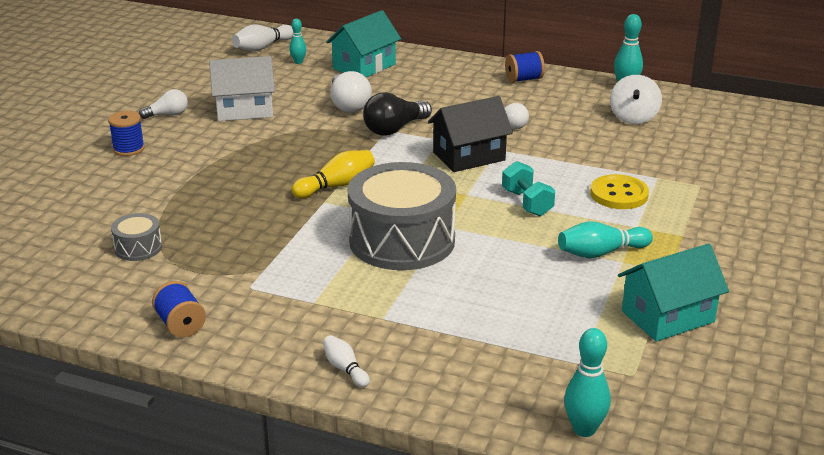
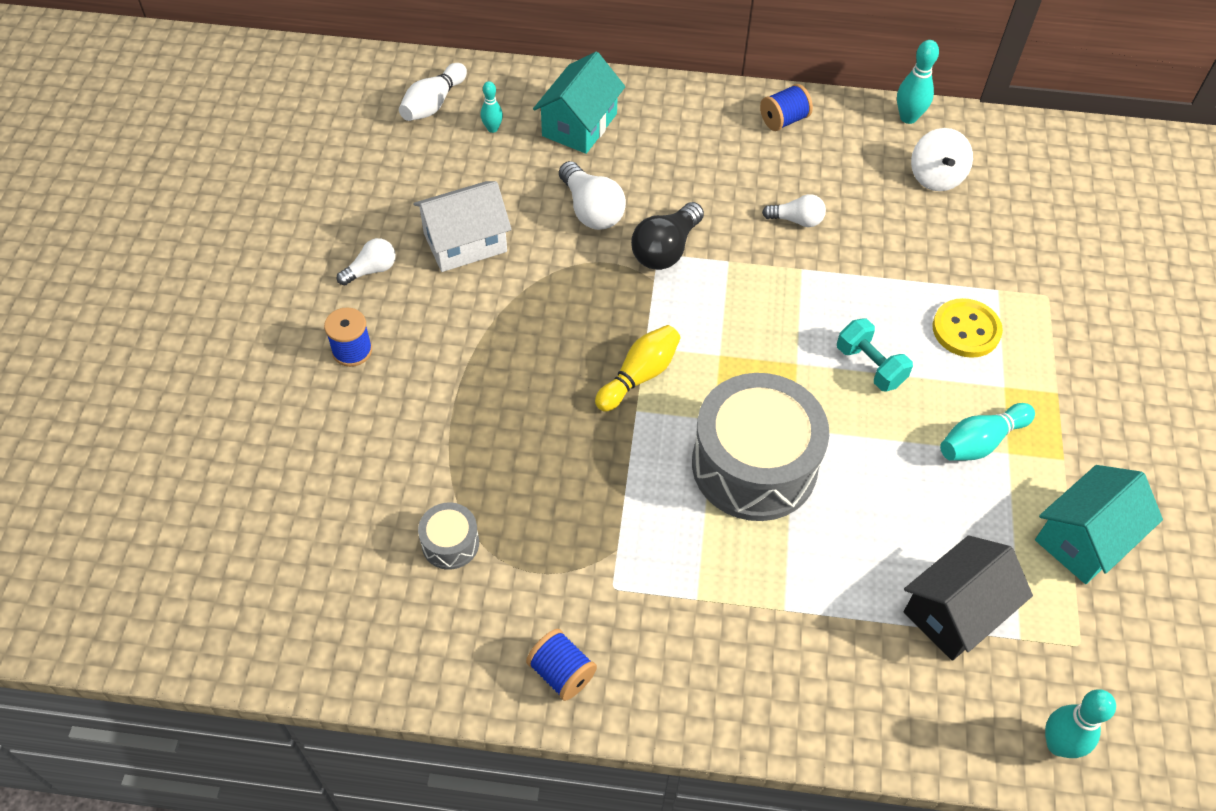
camera: 15 degrees left, 25 degrees up
white bowling pin [323,335,370,387] -> none
black house [428,96,513,172] -> black house moved to [904,535,1033,661]

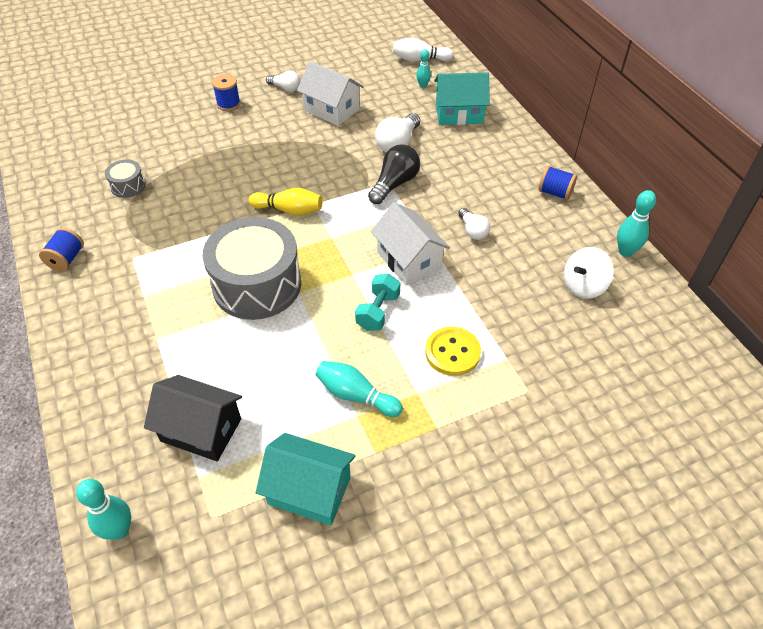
camera: 60 degrees right, 5 degrees down
black light bulb [631,202,704,270] -> black light bulb turned 120 degrees clockwise [368,144,420,204]
none -> white house [371,202,450,286]

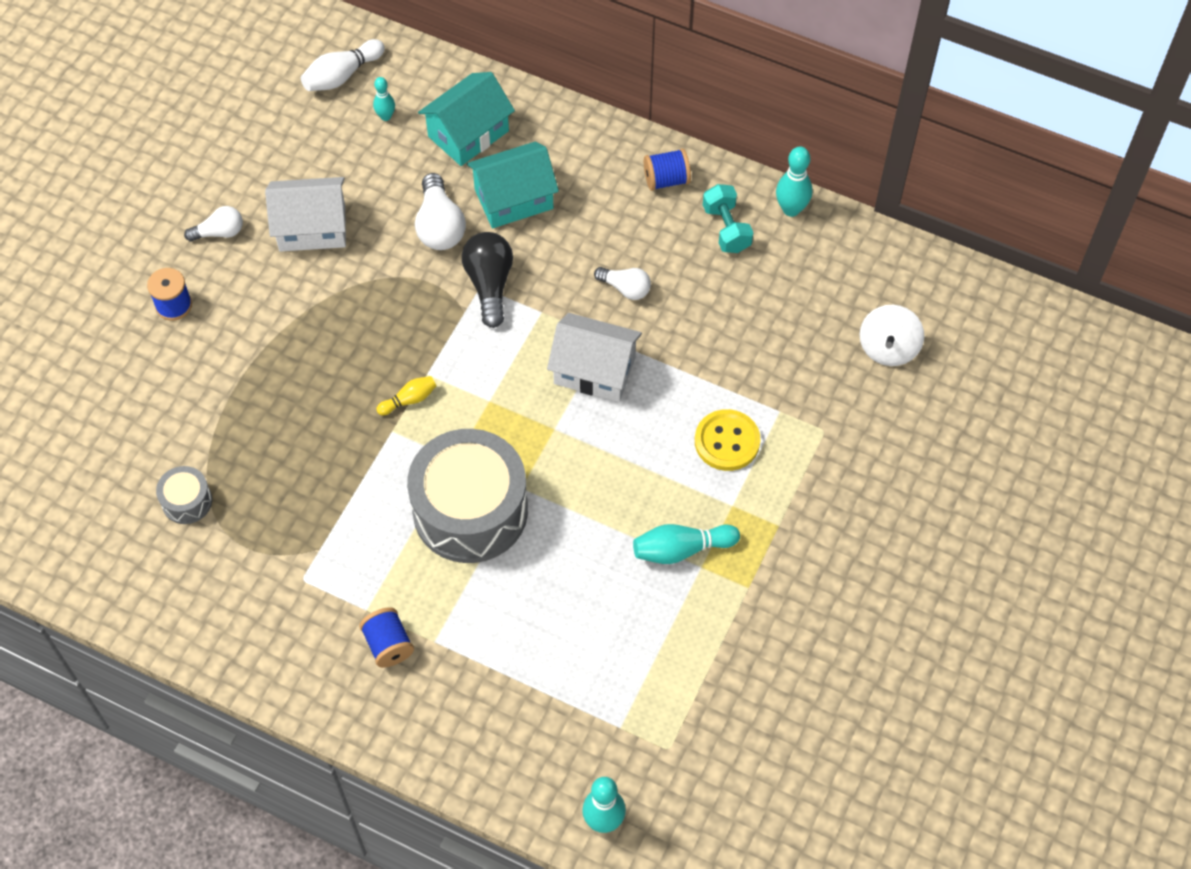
camera: 40 degrees left, 10 degrees up
blue spool [39,228,84,271] -> blue spool moved to [359,607,414,668]
black house [144,375,242,461] -> none
yellow bowling pin [249,188,322,216] -> yellow bowling pin [376,376,437,415], size x0.62
turquoise house [256,433,356,525] -> turquoise house moved to [467,142,559,228]
turquoise dumbbell [355,274,400,331] -> turquoise dumbbell moved to [703,184,753,253]
white spinning top [564,247,614,299] -> white spinning top moved to [860,305,924,366]

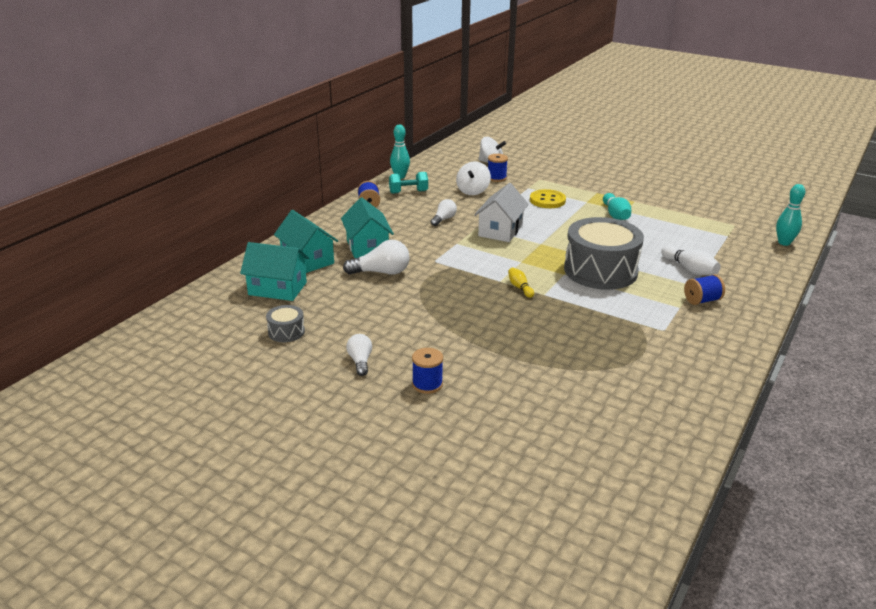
camera: 85 degrees left, 30 degrees down
grey drum [156,466,212,524] -> grey drum moved to [266,305,305,342]
white house [265,177,346,252] -> none
white bowling pin [301,39,385,91] -> white bowling pin moved to [661,245,721,275]
turquoise bowling pin [373,77,395,121] -> turquoise house [240,242,309,301]
black light bulb [462,232,513,328] -> none
none -> white spinning top [456,162,491,195]
none -> blue spool [488,154,508,182]

